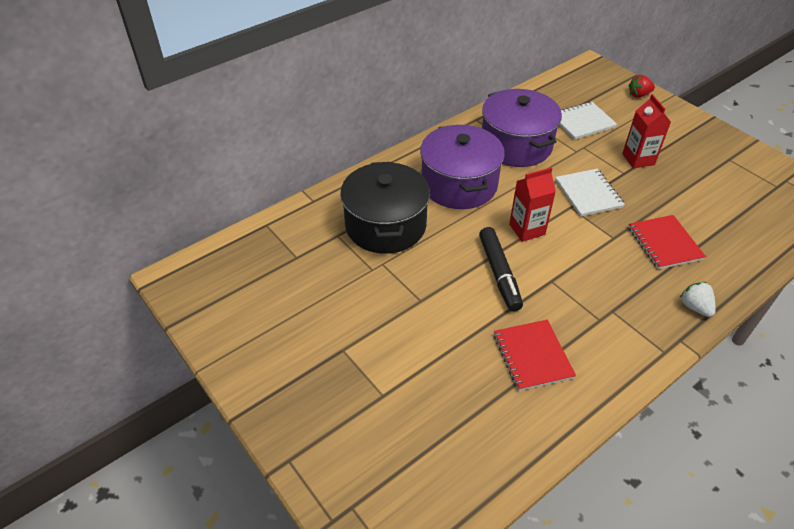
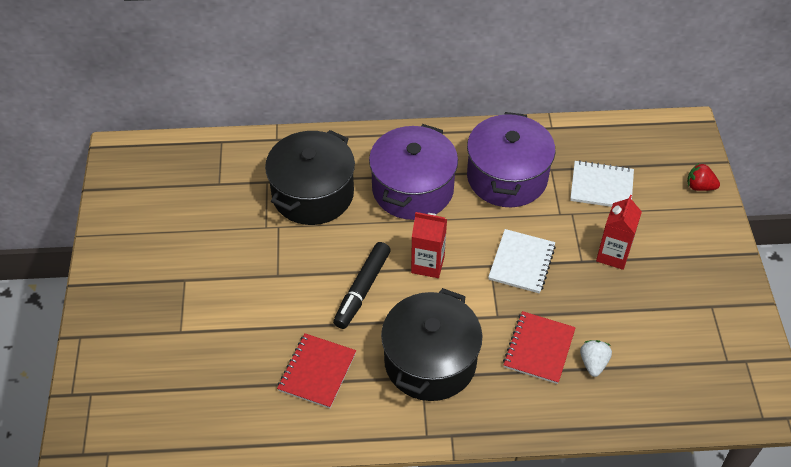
camera: 35 degrees right, 5 degrees up
white strawberry [680,282,716,317] -> white strawberry moved to [580,340,612,377]
none -> black pot [381,288,482,401]

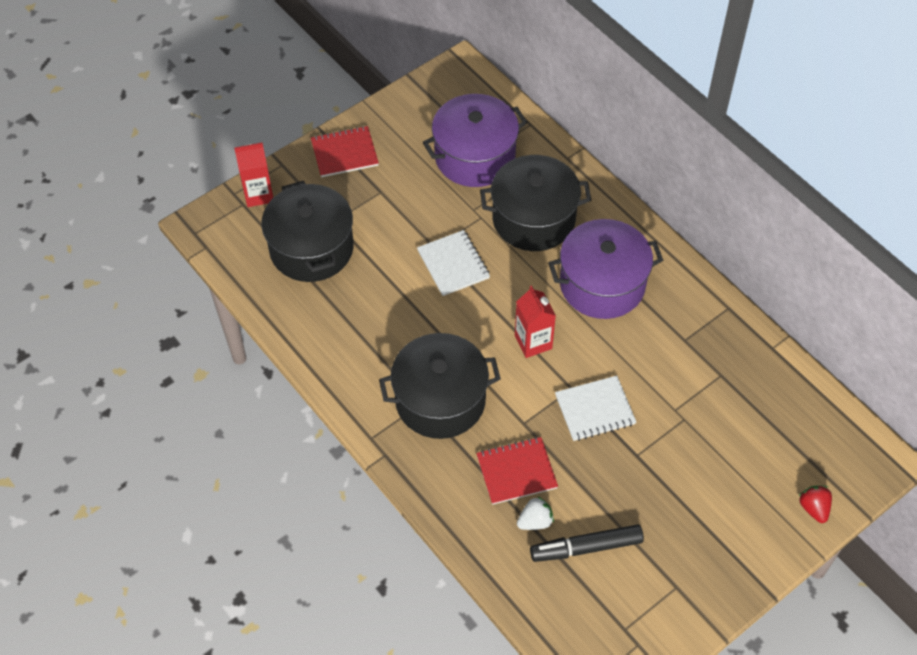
camera: 55 degrees right, 5 degrees up
red notebook [277,333,356,408] -> red notebook moved to [311,126,379,177]
black marker [333,242,391,329] -> black marker moved to [530,524,644,562]
purple pot [467,112,555,207] -> purple pot moved to [423,94,527,187]
white notebook [570,160,634,207] -> white notebook moved to [417,230,490,296]
red carton [596,195,642,270] -> red carton moved to [234,143,273,207]
none -> black pot [261,181,354,282]

